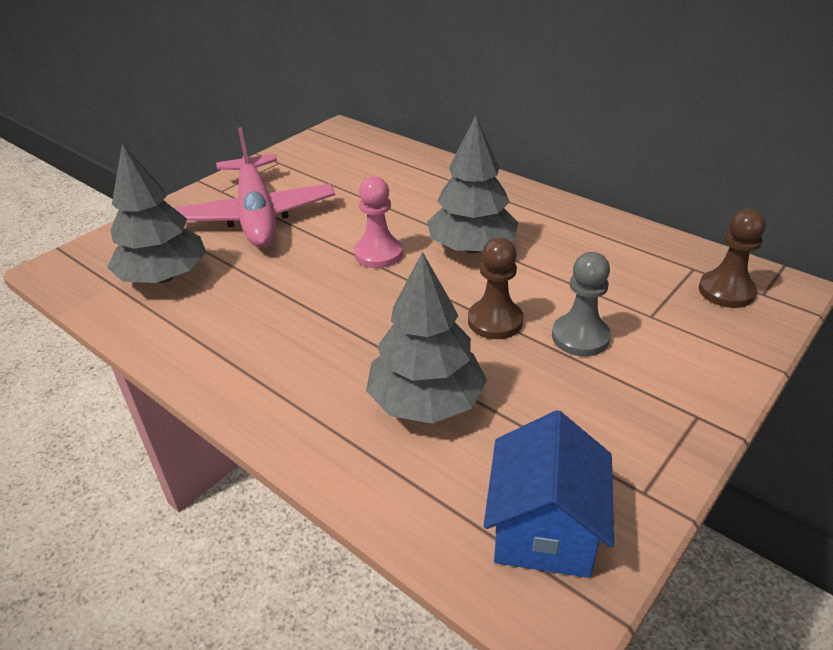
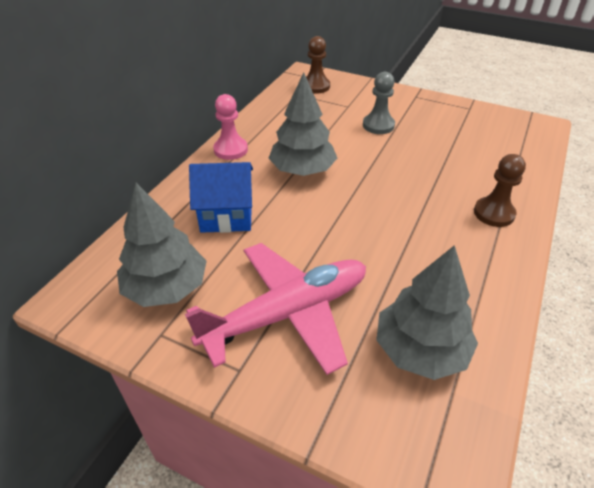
camera: 105 degrees left, 5 degrees up
pink pawn [354,176,403,268] -> pink pawn moved to [213,94,248,160]
grey tree [366,252,487,424] -> grey tree moved to [117,183,207,307]
brown pawn [468,238,524,339] -> brown pawn moved to [474,154,526,227]
blue house [484,410,614,578] -> blue house moved to [189,162,253,233]

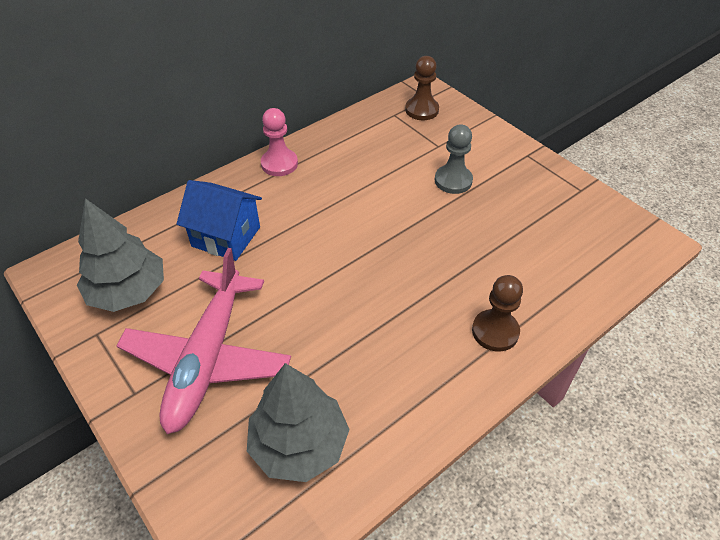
camera: 25 degrees right, 5 degrees up
pink plane [185,243,366,375] -> pink plane turned 105 degrees clockwise [116,248,291,434]
grey tree [268,72,337,176] -> none

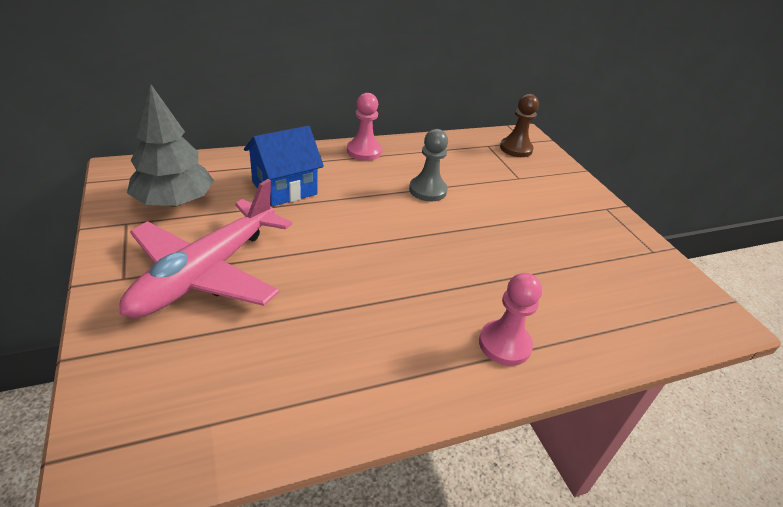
camera: 15 degrees right, 10 degrees down
blue house [177,180,262,261] -> blue house turned 75 degrees counterclockwise [244,126,324,206]
grey tree [247,363,350,482] -> none
grey pawn [435,125,473,194] -> grey pawn moved to [409,129,448,201]
brown pawn [472,275,523,351] -> pink pawn [479,273,542,366]

